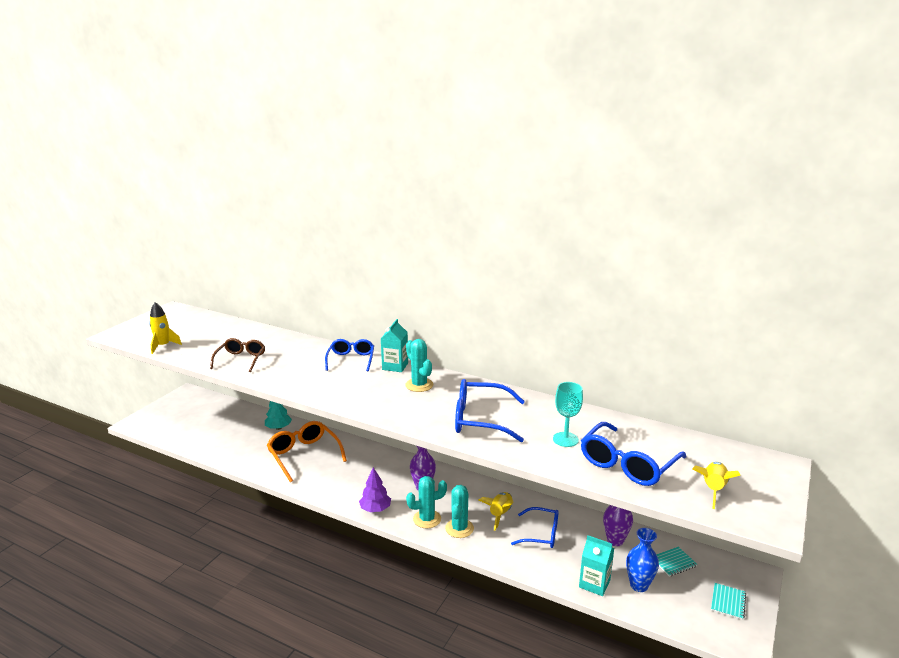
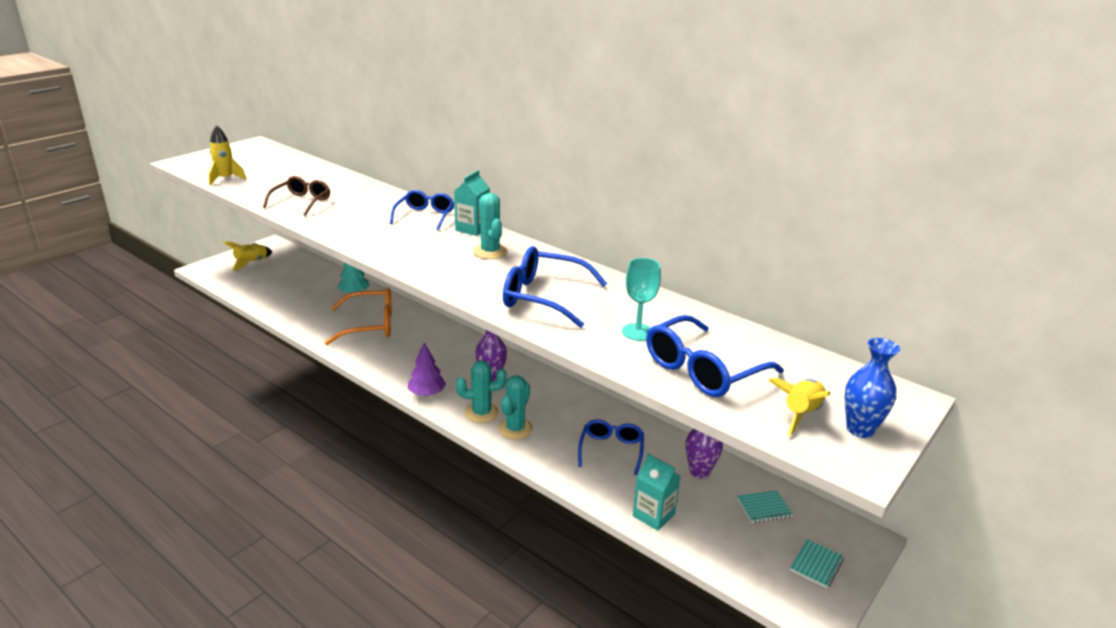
camera: 10 degrees right, 5 degrees up
orange glasses [267,421,347,482] -> orange glasses turned 105 degrees clockwise [324,288,392,345]
yellow rocket [479,492,514,531] -> yellow rocket moved to [223,241,272,271]
blue glasses [511,507,558,548] -> blue glasses turned 105 degrees counterclockwise [578,419,644,475]
blue vase [626,528,659,592] -> blue vase moved to [845,338,900,438]

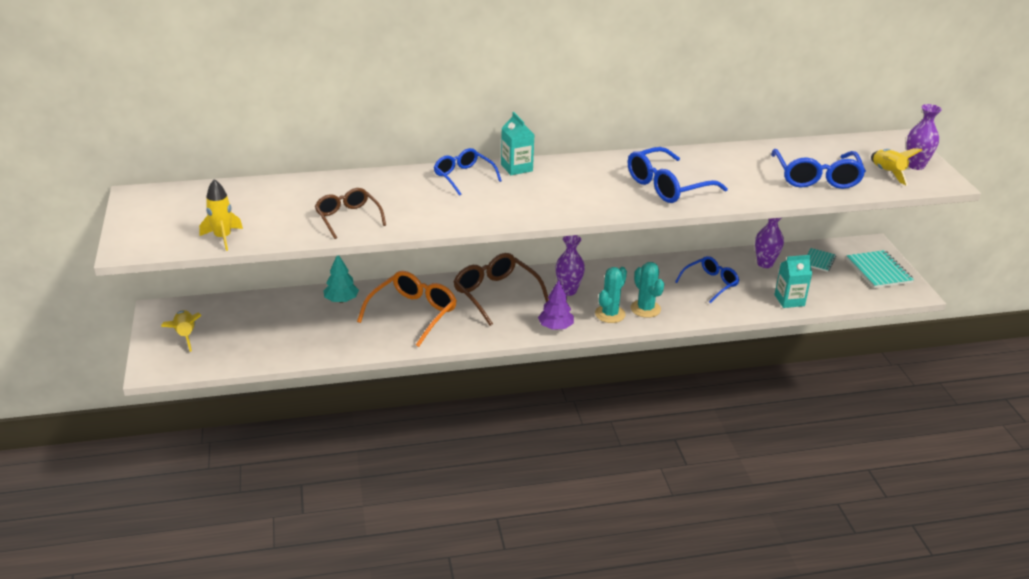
camera: 50 degrees left, 5 degrees up
turquoise cactus [473,193,508,259] -> none
blue glasses [578,419,644,475] -> blue glasses turned 90 degrees clockwise [675,256,739,303]
turquoise goblet [622,258,661,341] -> none
turquoise notebook [790,539,844,588] -> turquoise notebook [846,250,914,288], size x1.67
blue vase [845,338,900,438] -> purple vase [906,104,942,170]
none -> brown glasses [454,253,549,326]

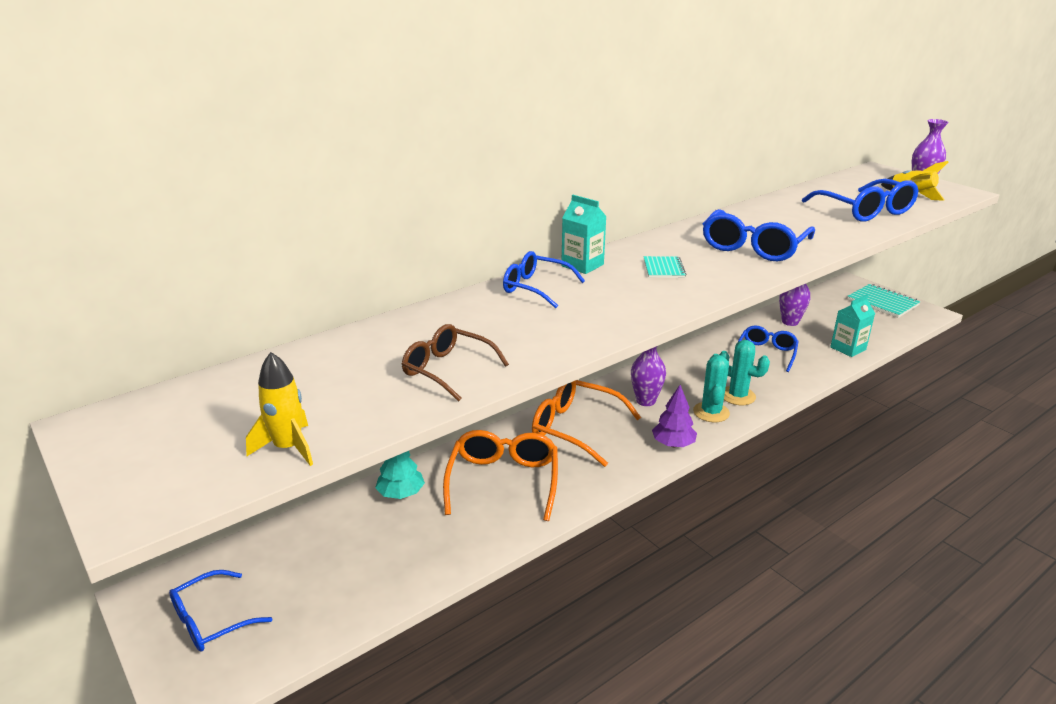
camera: 25 degrees left, 5 degrees down
yellow rocket [161,310,202,352] -> blue glasses [169,570,273,651]
brown glasses [454,253,549,326] -> orange glasses [532,380,641,467]
turquoise notebook [807,248,836,272] -> turquoise notebook moved to [644,256,686,278]

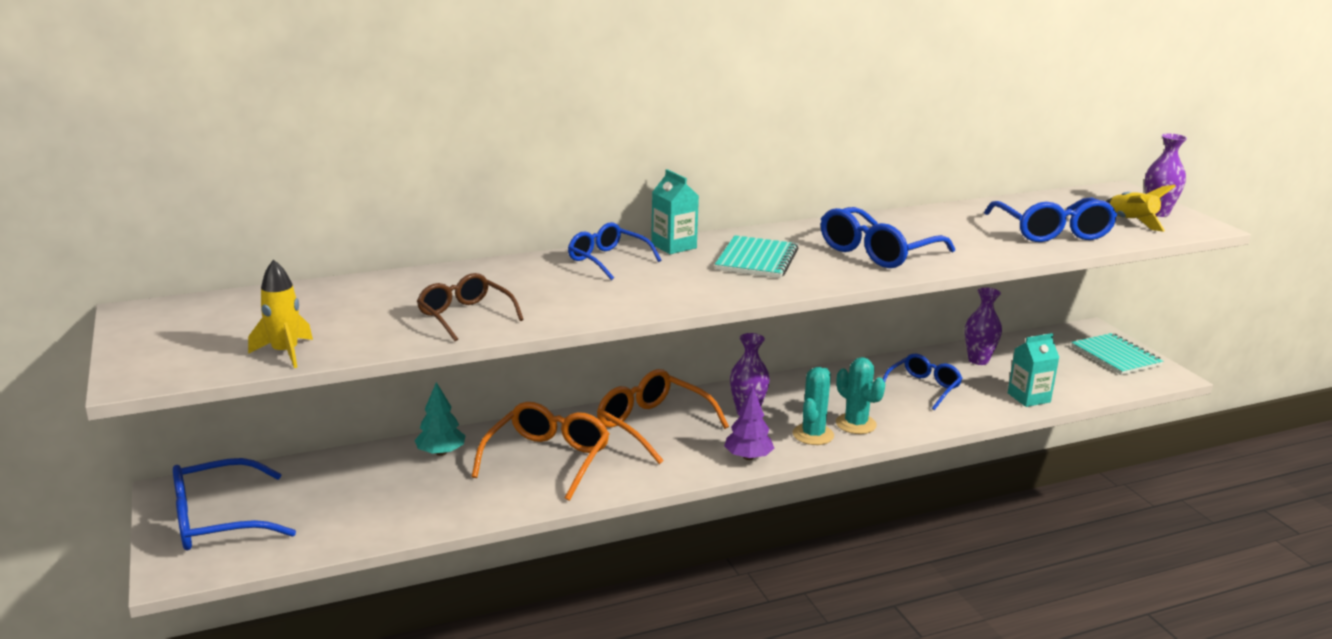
camera: 15 degrees right, 5 degrees down
blue glasses [169,570,273,651] -> blue glasses [173,458,296,550], size x1.51
turquoise notebook [644,256,686,278] -> turquoise notebook [715,235,798,278], size x1.67

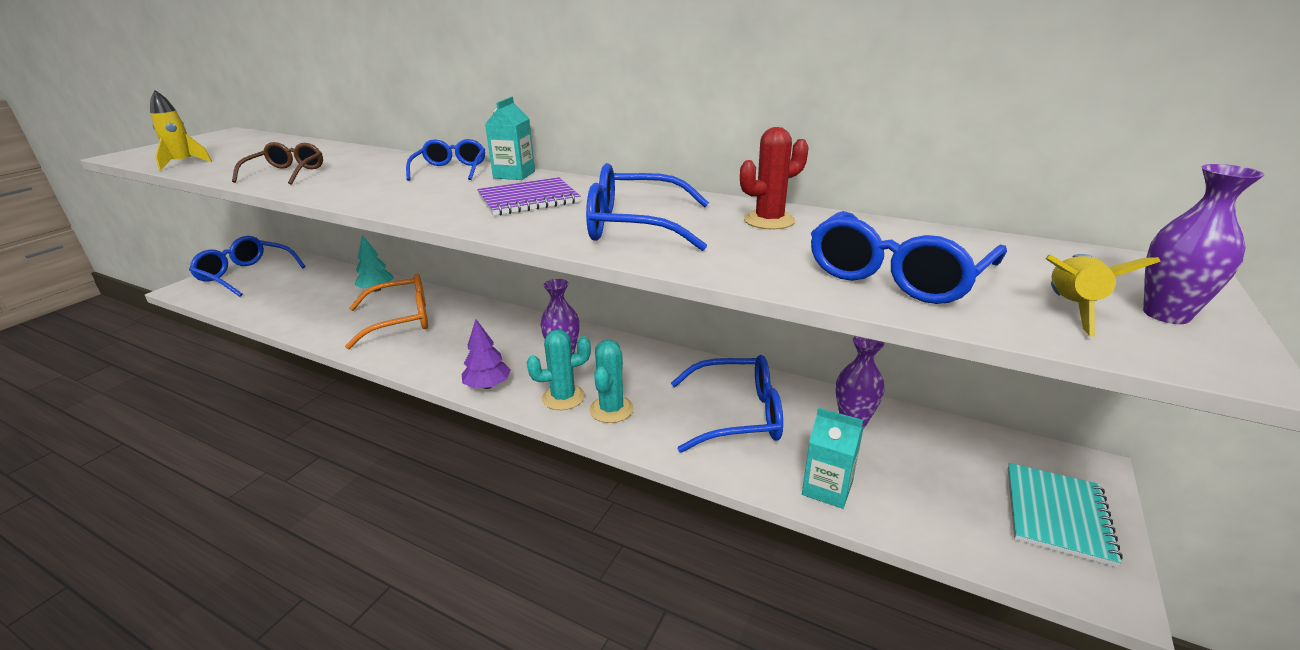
camera: 50 degrees right, 5 degrees up
orange glasses [597,369,729,464] -> none
turquoise notebook [715,235,798,278] -> purple notebook [477,177,580,216]
blue glasses [883,354,963,410] -> blue glasses [671,355,783,453], size x1.51
none -> red cactus [740,127,809,230]

